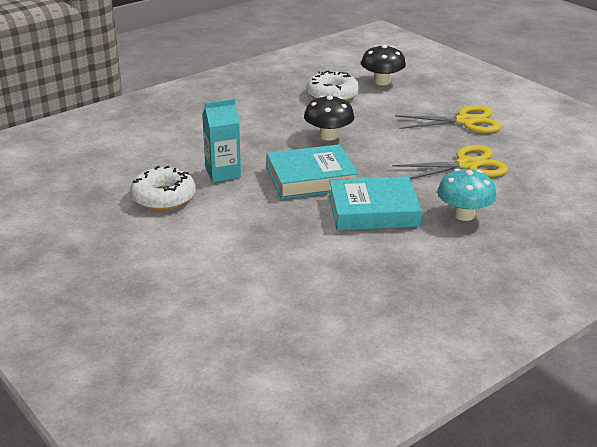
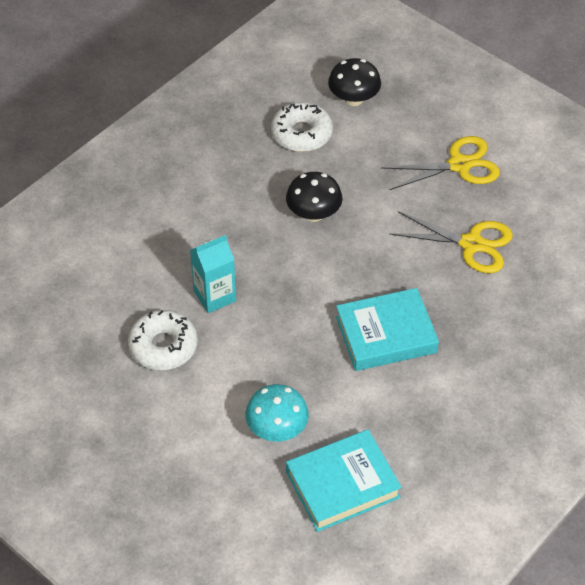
camera: 10 degrees left, 20 degrees up
turquoise book [267,144,358,199] -> turquoise book moved to [286,430,402,532]
yellow scissors [392,145,508,179] -> yellow scissors turned 45 degrees clockwise [389,211,513,273]
turquoise mushroom [437,168,497,221] -> turquoise mushroom moved to [246,384,309,442]

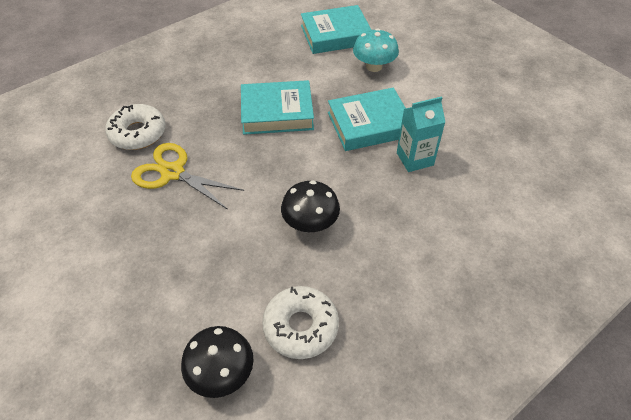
camera: 170 degrees left, 0 degrees up
white donut [128,310,198,370] -> white donut moved to [105,104,166,150]
yellow scissors [381,136,500,190] -> none
none -> turquoise book [328,87,406,151]

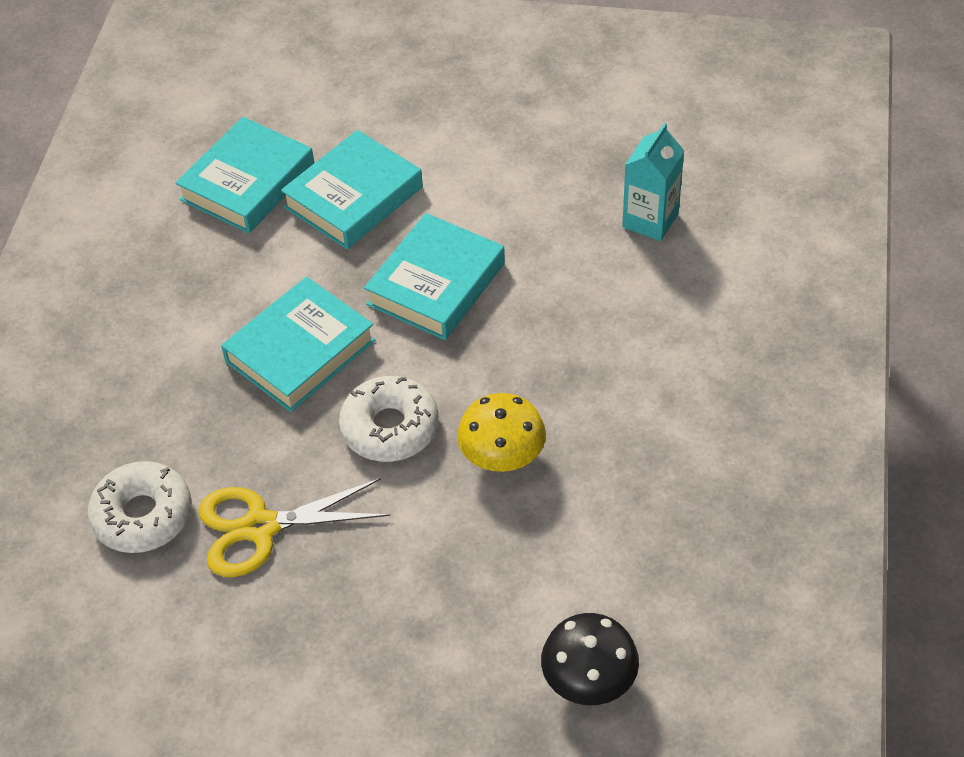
camera: 40 degrees left, 0 degrees up
white donut [262,286,339,359] -> white donut moved to [339,376,439,462]
black mushroom [281,180,340,232] -> yellow mushroom [457,393,546,472]
turquoise mushroom [353,28,399,72] -> turquoise book [281,130,423,249]
turquoise carton [397,96,445,172] -> turquoise carton moved to [622,123,685,241]

